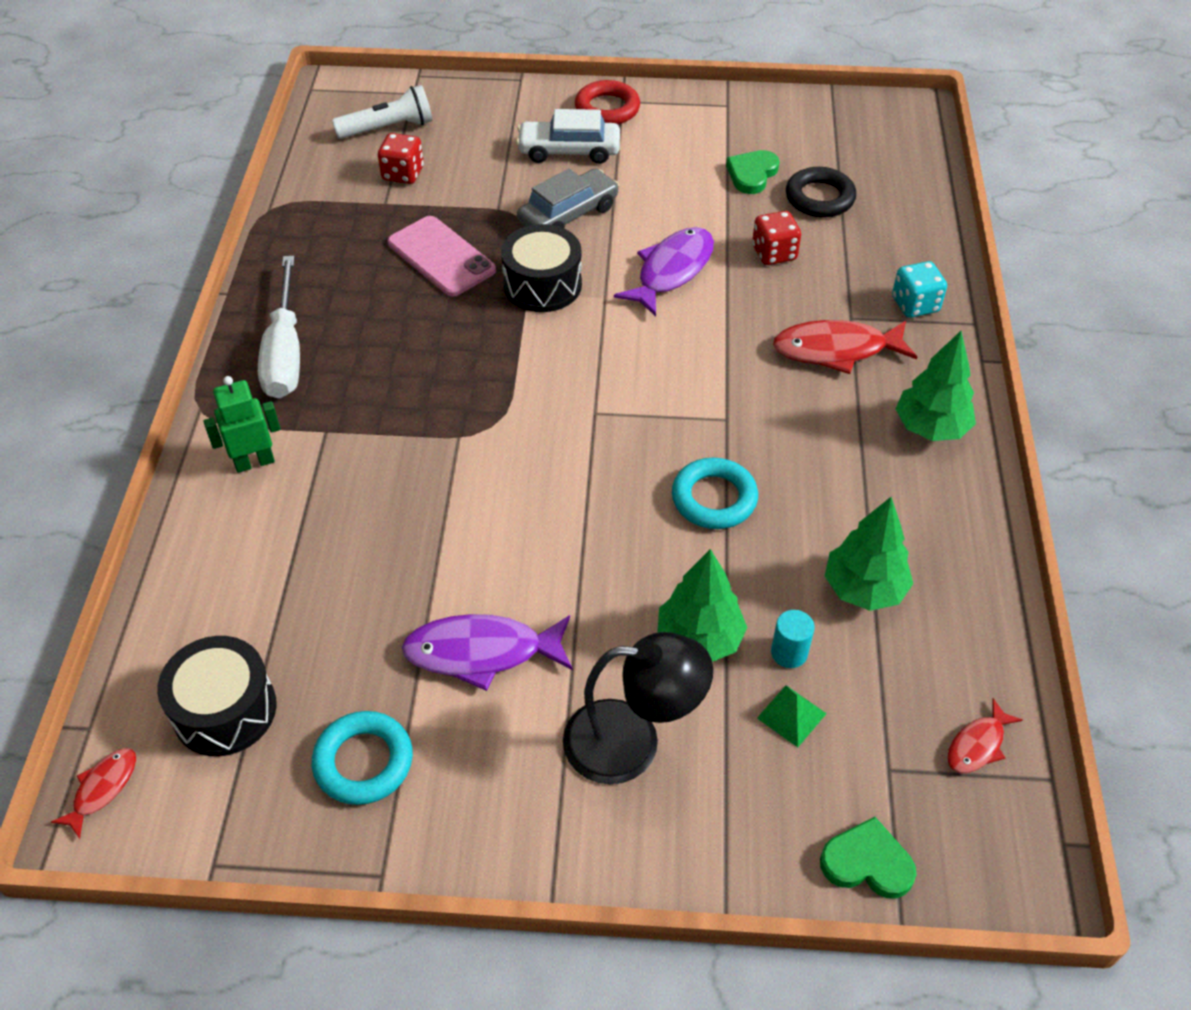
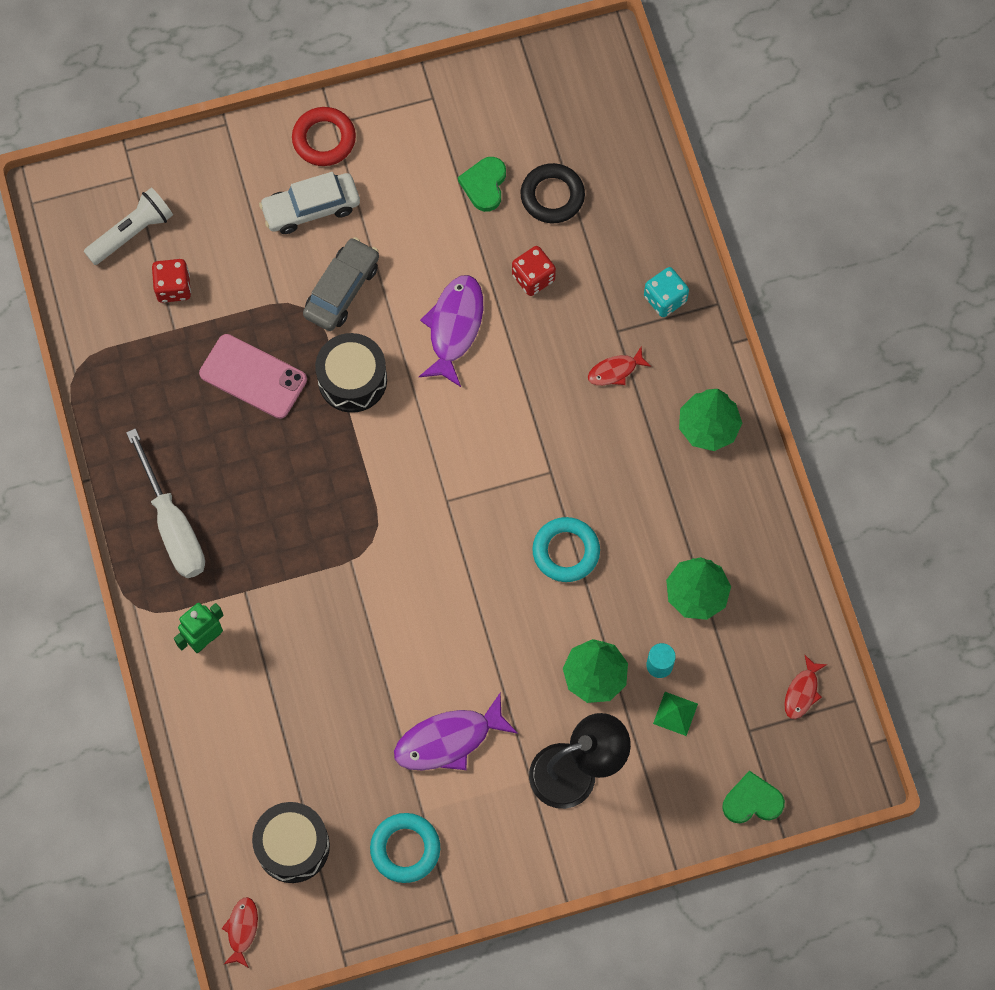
camera: 20 degrees left, 20 degrees up
red fish [773,320,917,374] -> red fish [588,347,651,385], size x0.54

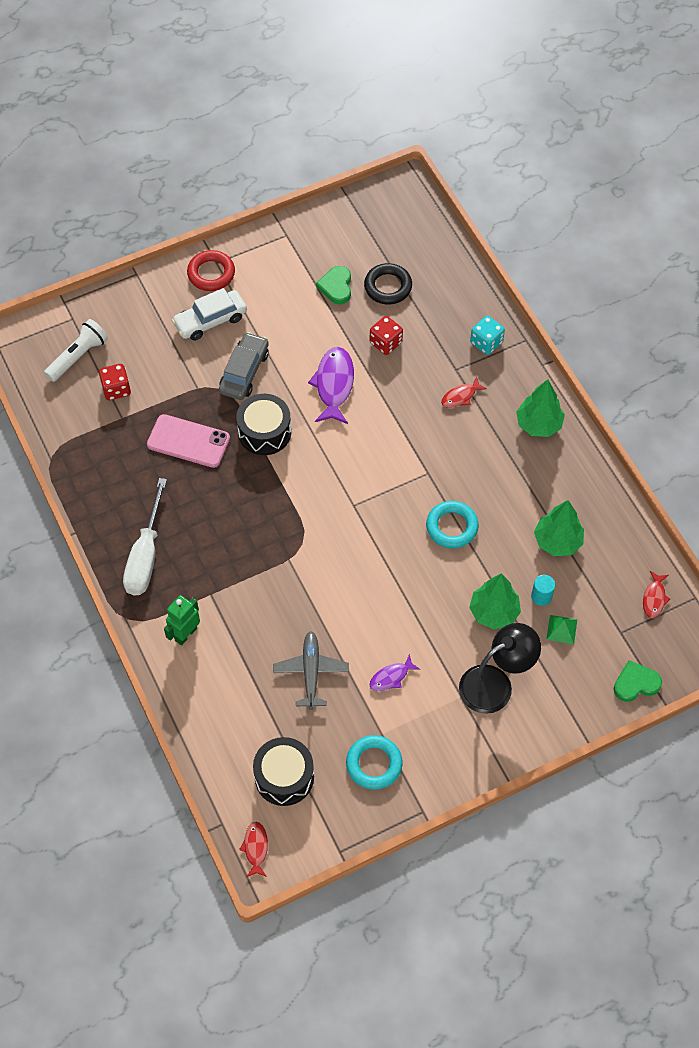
camera: 10 degrees left, 10 degrees down
white screwdriver [126,428,205,578] -> white screwdriver turned 45 degrees clockwise [123,478,167,596]
purple fish [394,693,518,770] -> purple fish [369,654,420,691], size x0.54
none -> grey plane [273,631,349,710]

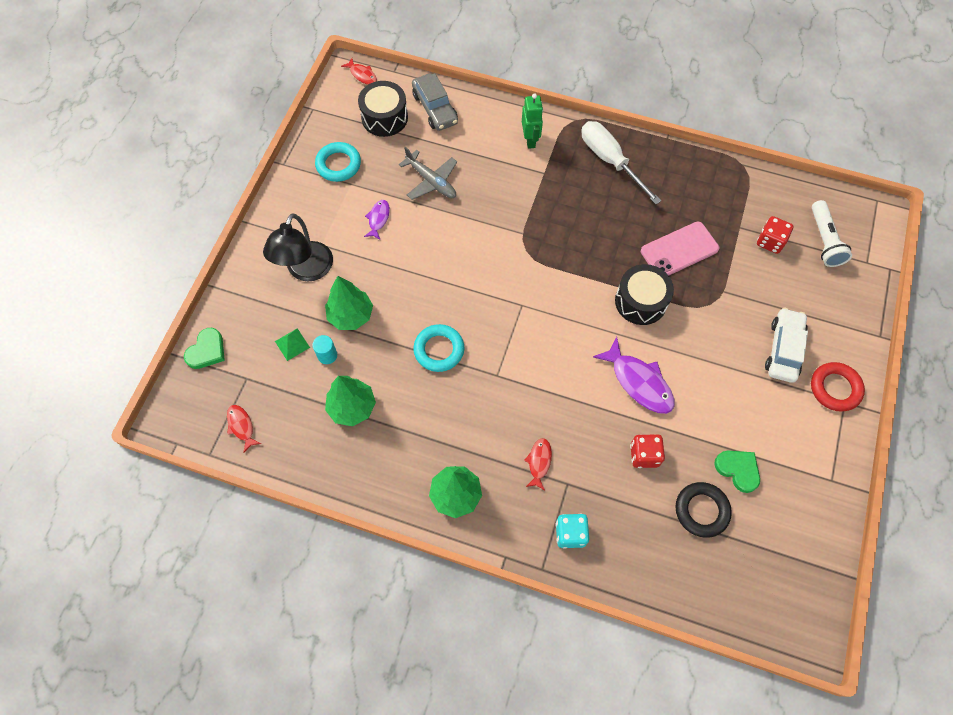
camera: 135 degrees right, 5 degrees up
grey car [219,332,269,400] -> grey car moved to [412,73,458,131]

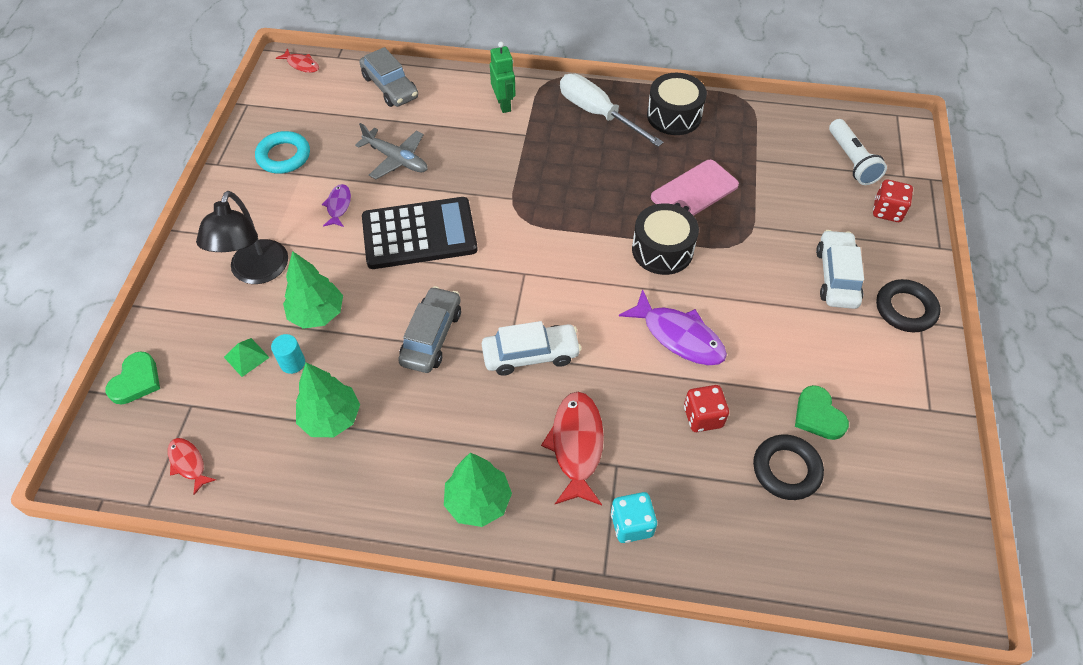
camera: 10 degrees left, 10 degrees down
black drum [358,81,408,137] -> black drum moved to [647,73,707,135]
turquoise ring [414,324,464,372] -> grey car [398,286,461,373]
red fish [524,438,552,490] -> red fish [541,392,604,505], size x1.84
green heart [714,451,760,493] -> green heart turned 150 degrees counterclockwise [795,385,849,440]
red dice [757,216,793,254] -> red dice moved to [873,180,913,222]
red ring [811,362,865,412] -> black ring [876,279,940,332]
none -> black calculator [362,197,478,269]
none -> white car [482,321,582,376]

